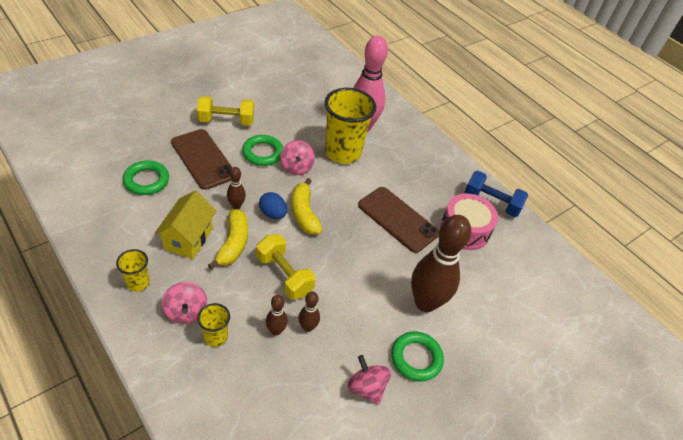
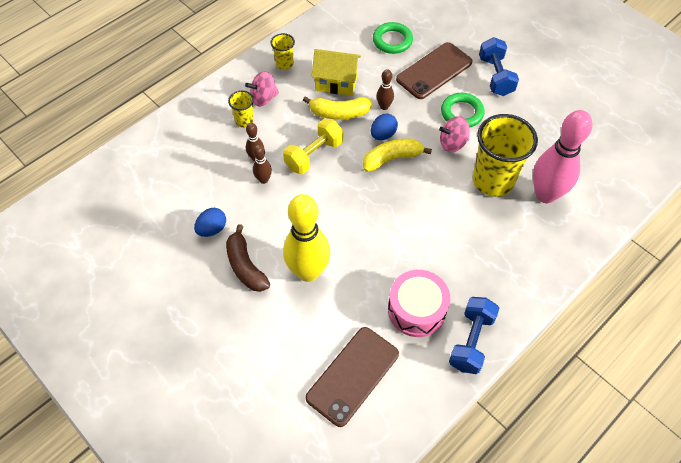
camera: 90 degrees right, 10 degrees up
yellow dumbbell [197,96,254,126] -> blue dumbbell [479,37,519,96]
pink spinning top [347,355,391,405] -> blue egg [194,208,226,237]
brown phone [358,187,439,253] -> brown phone moved to [306,327,399,427]
green ring [391,331,444,382] -> brown banana [226,224,270,292]
brown bowling pin [411,215,471,312] -> yellow bowling pin [283,194,330,282]

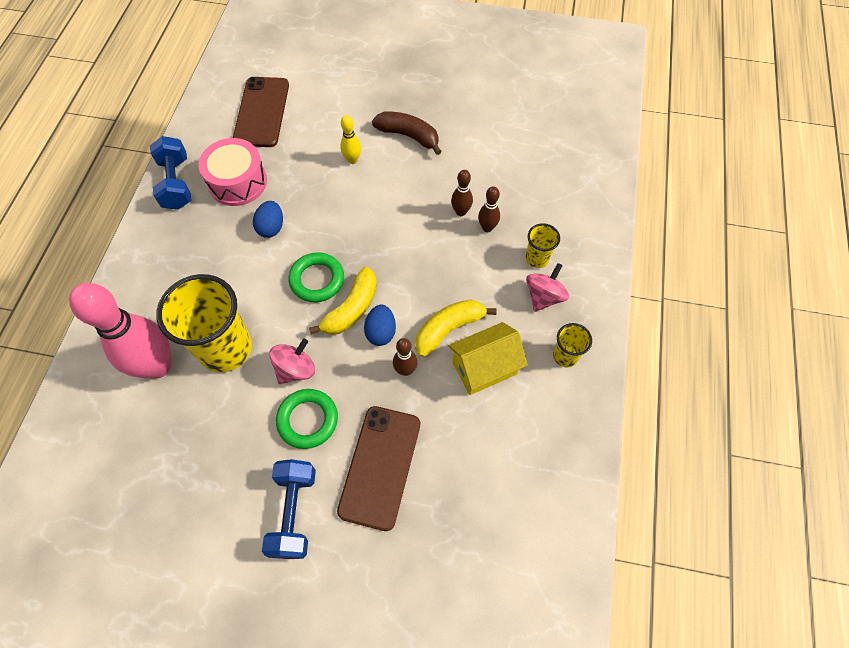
camera: 145 degrees right, 5 degrees up
blue egg [194,208,226,237] -> blue egg moved to [253,201,283,238]
yellow dumbbell [283,118,343,174] -> none
yellow bowling pin [283,194,330,282] -> yellow bowling pin [340,115,361,164], size x0.45
green ring [373,22,413,54] -> green ring moved to [288,252,344,302]
blue dumbbell [479,37,519,96] -> blue dumbbell turned 45 degrees clockwise [262,459,316,559]

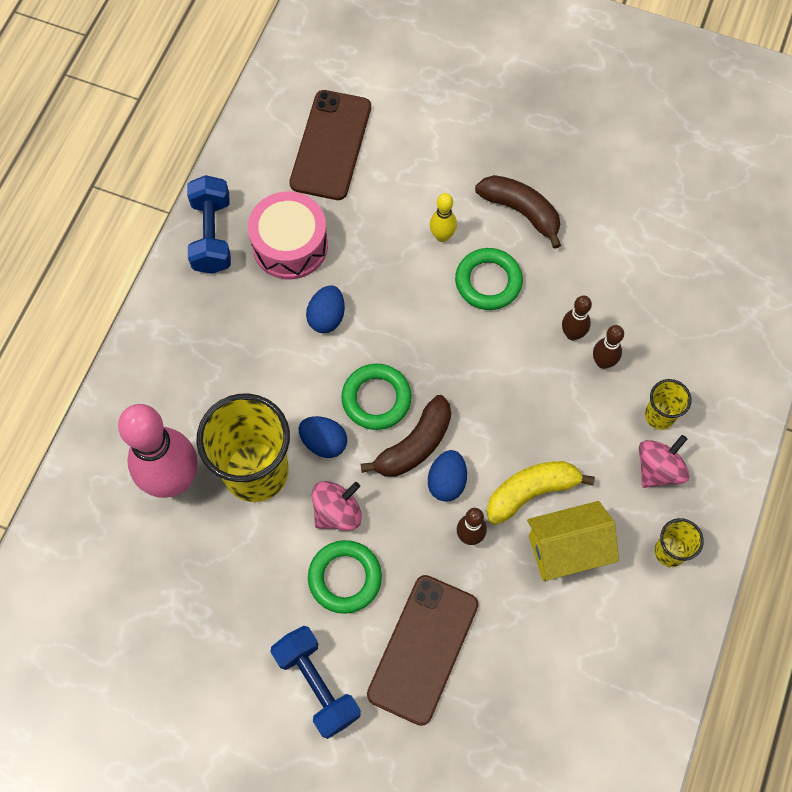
camera: 10 degrees right, 5 degrees up
blue dumbbell [262,459,316,559] -> blue dumbbell turned 45 degrees counterclockwise [270,626,361,739]
yellow banana [309,267,377,335] -> brown banana [361,395,451,477]
none -> blue egg [299,416,347,458]
none -> green ring [455,248,523,310]

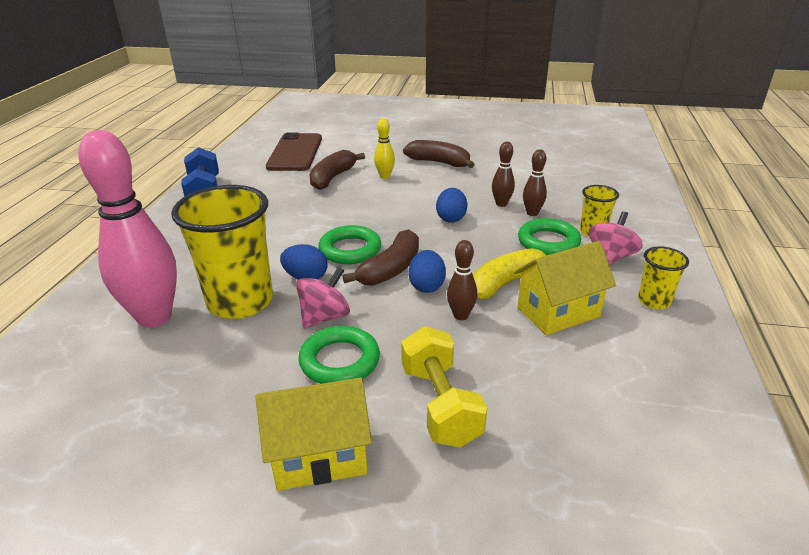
camera: 10 degrees left, 35 degrees down
pink drum [248,191,328,280] -> none
blue dumbbell [270,626,361,739] -> yellow house [255,378,372,491]
blue egg [306,285,345,333] -> blue egg moved to [436,188,467,223]
brown phone [367,575,479,726] -> yellow dumbbell [401,326,487,447]
green ring [455,248,523,310] -> green ring moved to [518,218,581,255]
none -> brown banana [309,150,365,190]

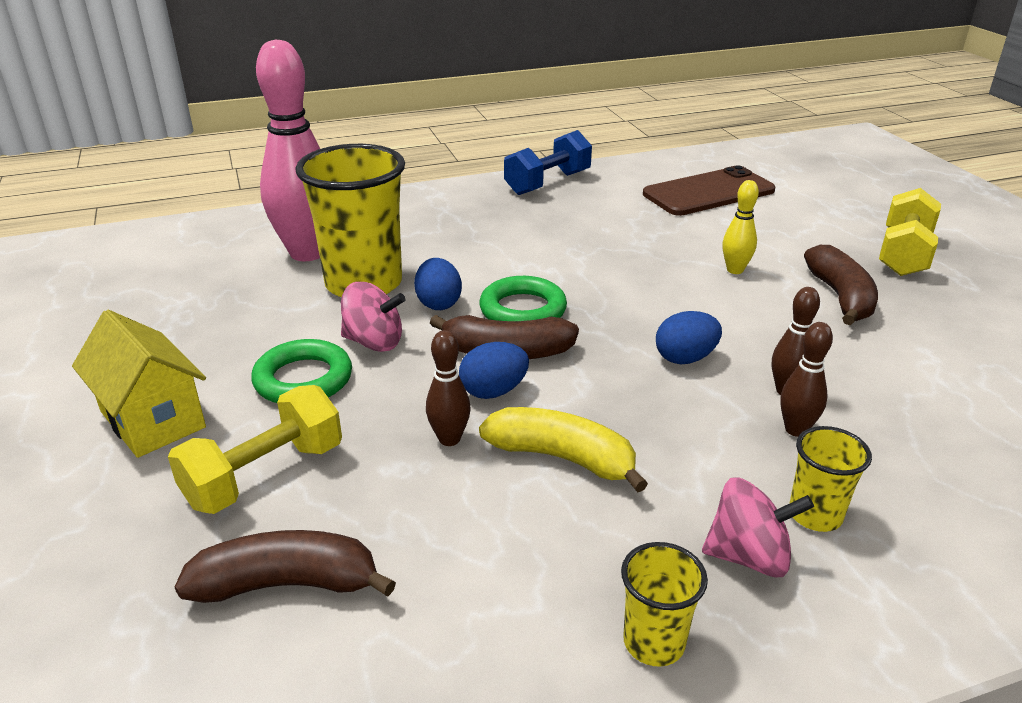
camera: 60 degrees right, 0 degrees up
brown banana [309,150,365,190] -> brown banana moved to [175,530,396,603]
yellow house [514,241,616,335] -> none
green ring [518,218,581,255] -> none
none -> yellow dumbbell [879,188,941,276]

